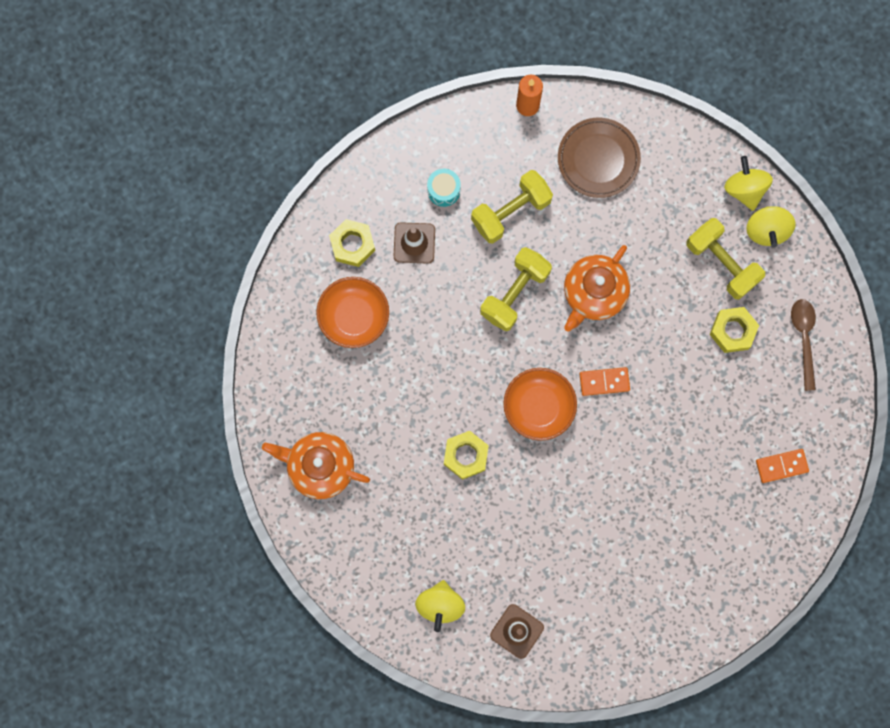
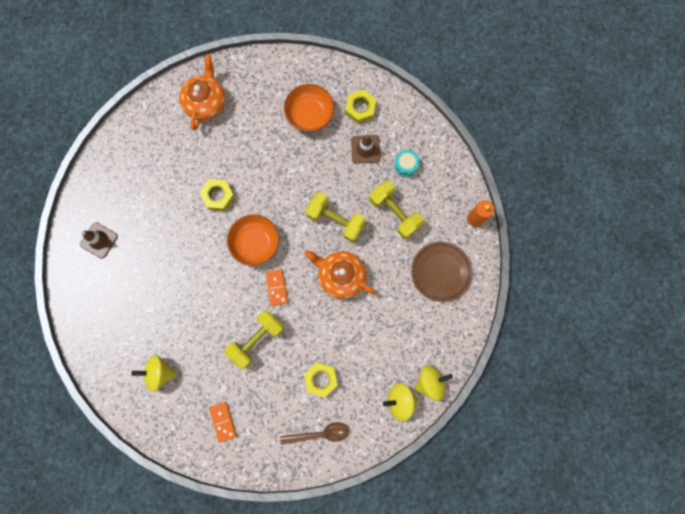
camera: 85 degrees right, 0 degrees up
yellow spinning top [415,580,465,632] -> yellow spinning top moved to [132,355,177,392]
yellow dumbbell [687,218,765,300] -> yellow dumbbell moved to [224,310,284,369]

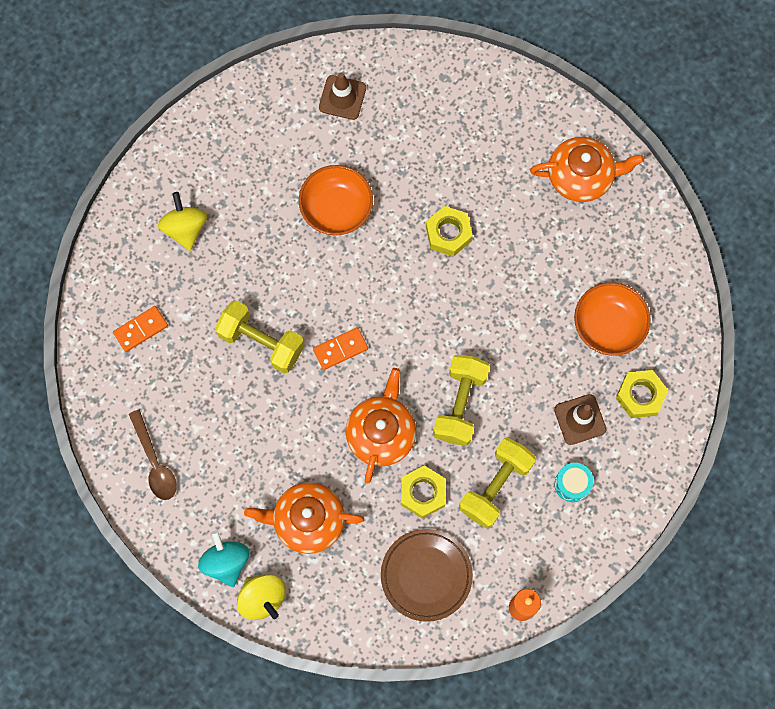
camera: 75 degrees right, 5 degrees down
orange bowl [227,214,279,266] -> orange bowl moved to [299,165,373,235]
yellow nut [304,362,338,398] -> yellow nut moved to [401,465,446,518]
yellow spinning top [383,383,419,421] -> turquoise spinning top [198,530,249,587]
none -> orange teapot [244,482,364,554]

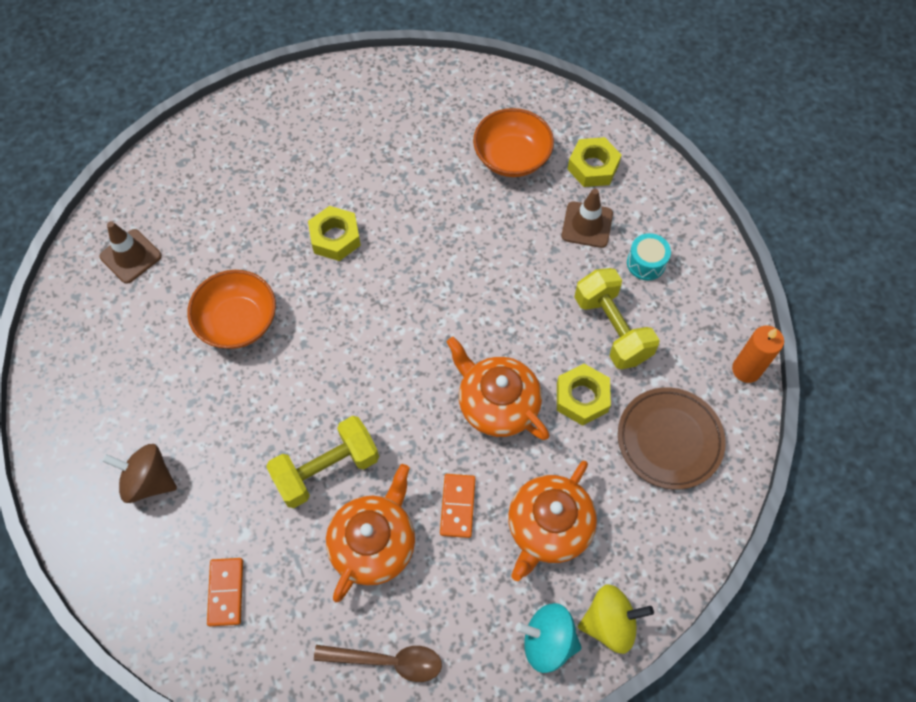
camera: 60 degrees left, 10 degrees down
yellow spinning top [158,192,207,251] -> brown spinning top [102,444,177,503]
orange domino [313,327,368,370] -> orange domino moved to [440,474,476,538]
yellow dumbbell [433,355,490,446] -> none
orange teapot [530,137,644,202] -> orange teapot moved to [326,464,415,602]

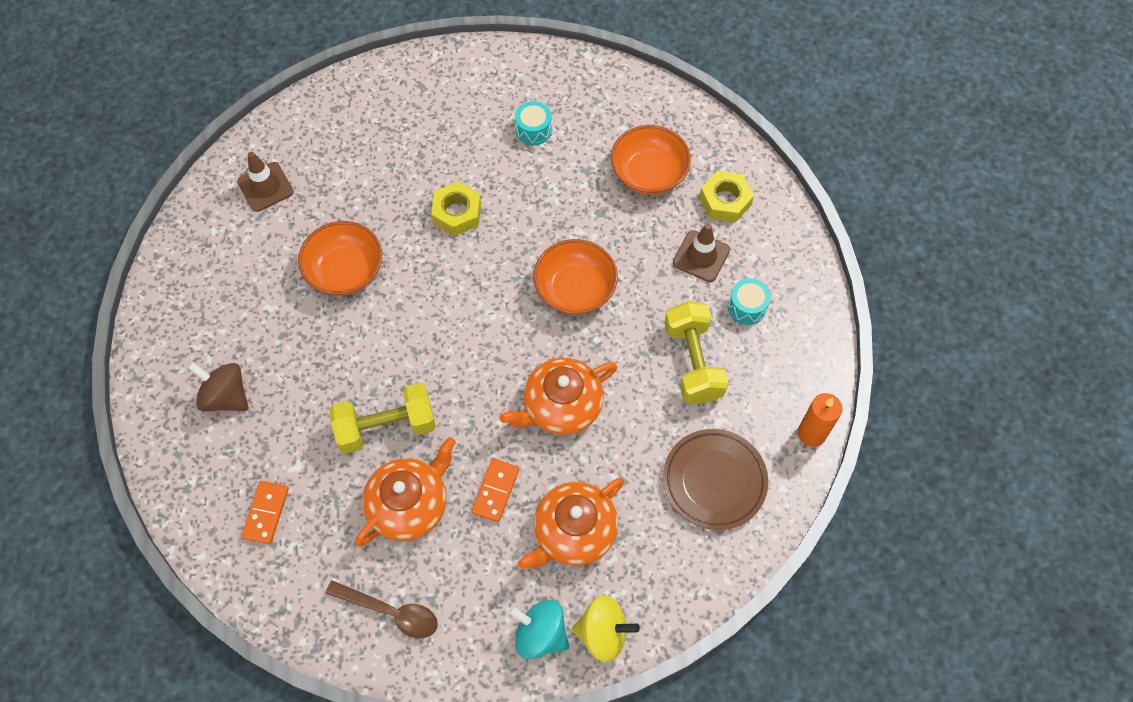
camera: 15 degrees right, 0 degrees up
orange teapot [446,337,549,440] -> orange teapot turned 90 degrees counterclockwise [499,357,617,435]
yellow nut [557,364,611,426] -> none
none -> turquoise drum [515,101,552,145]
none -> orange bowl [533,239,618,315]

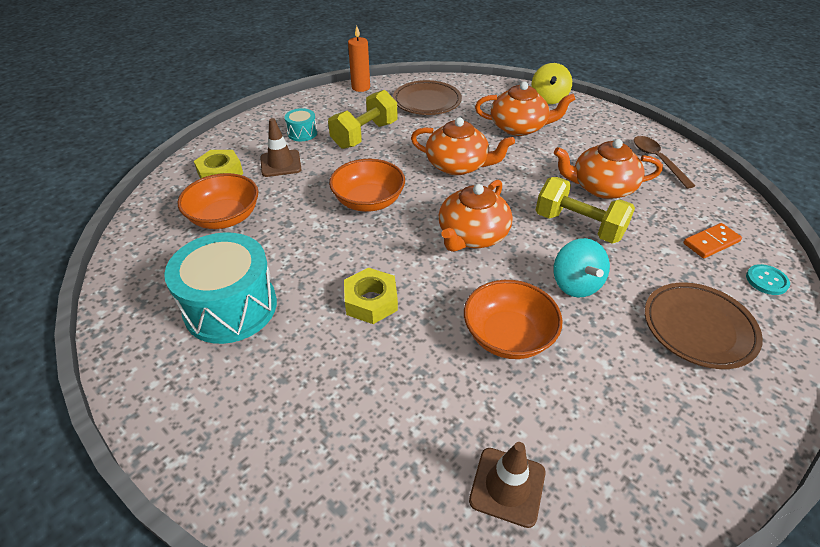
camera: 130 degrees left, 20 degrees down
brown spinning top [188,362,249,412] -> brown plate [645,283,763,369]
orange domino [471,458,519,522] -> none
turquoise spinning top [508,599,569,659] -> turquoise spinning top moved to [553,238,610,298]
turquoise drum [515,101,552,145] -> turquoise drum [164,232,277,344], size x2.17
yellow spinning top [572,595,640,662] -> yellow spinning top turned 135 degrees counterclockwise [532,63,572,104]
none -> orange teapot [439,180,513,252]
none -> turquoise button [746,264,790,295]

